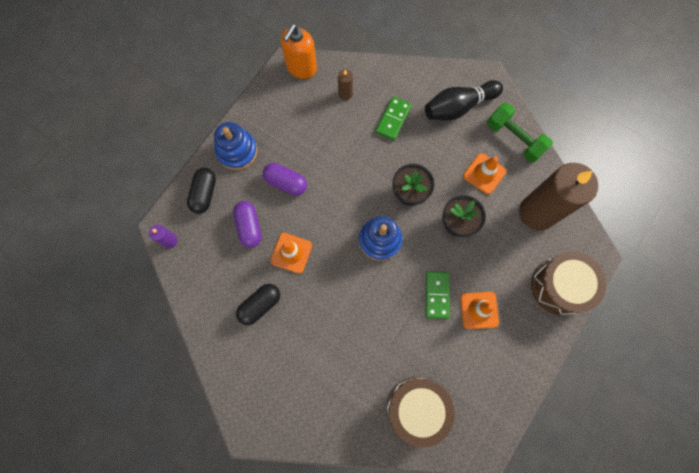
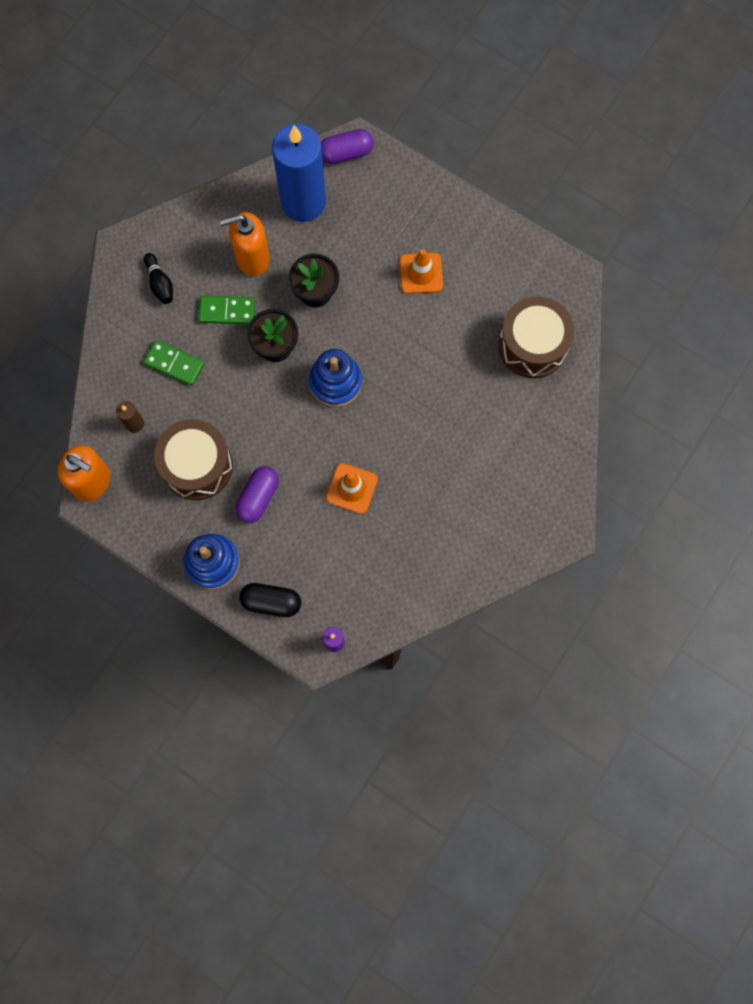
camera: 90 degrees left, 0 degrees up
purple capsule [233,201,262,248] -> purple capsule moved to [321,129,374,164]
black capsule [236,284,280,325] -> none
black bowling pin [425,80,503,121] -> black bowling pin [144,253,173,304], size x0.55
green domino [426,271,450,319] -> green domino moved to [199,296,255,324]
orange traffic cone [463,153,506,194] -> orange soap dispenser [220,212,270,276]
green dumbbell [487,103,553,163] -> none
brown candle [519,163,598,231] -> blue candle [272,124,326,222]
brown drum [531,251,606,315] -> brown drum moved to [154,419,233,500]

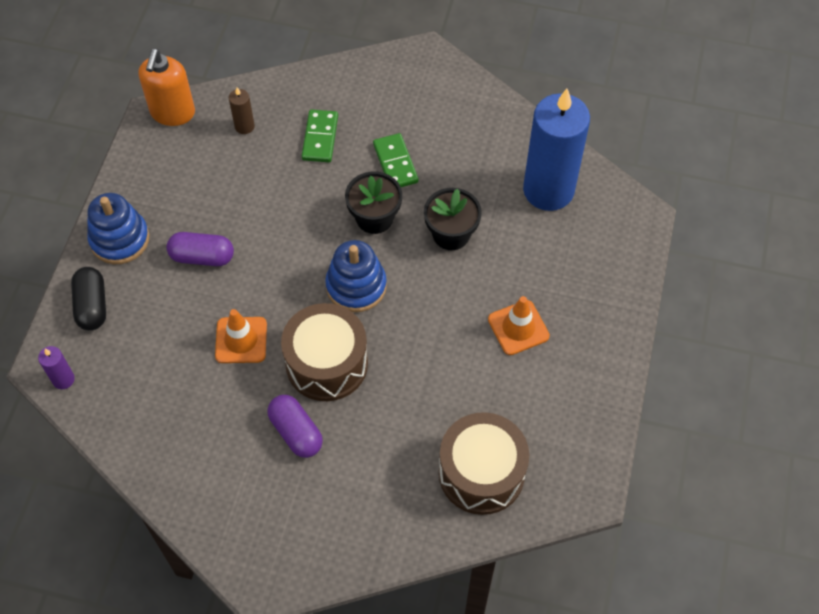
camera: 70 degrees right, 15 degrees down
black bowling pin [144,253,173,304] -> none
brown drum [154,419,233,500] -> brown drum moved to [281,303,368,401]
orange soap dispenser [220,212,270,276] -> none
purple capsule [321,129,374,164] -> purple capsule moved to [267,395,323,458]

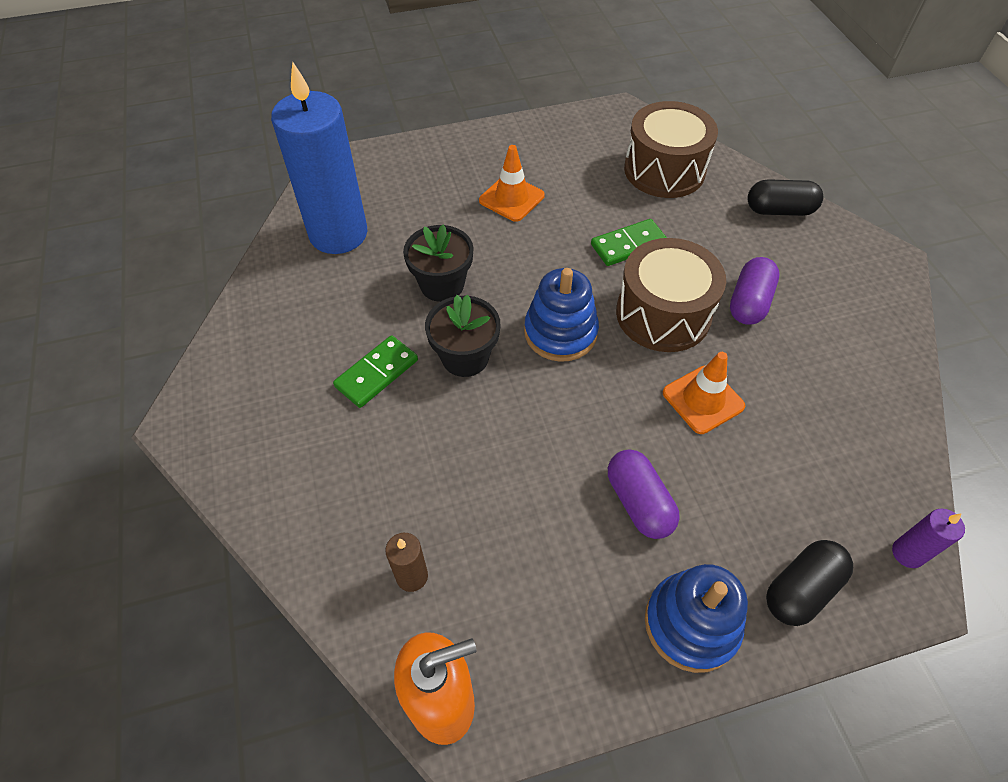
camera: 120 degrees left, 5 degrees down
green domino [302,109,338,162] -> green domino moved to [591,219,667,266]
none -> black capsule [747,179,823,216]

